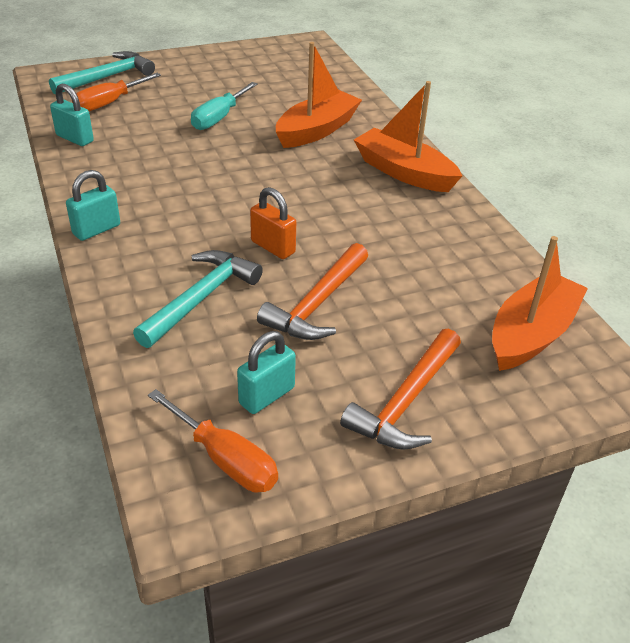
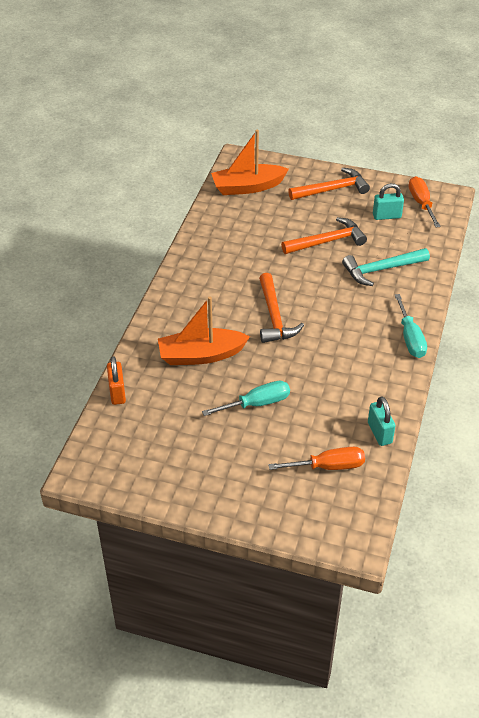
camera: 140 degrees left, 5 degrees up
turquoise hammer [49,51,155,95] -> none
turquoise padlock [66,170,120,241] -> turquoise screwdriver [395,294,427,358]
orange padlock [250,187,296,259] -> orange padlock moved to [107,356,126,405]
orange boat [354,81,462,192] -> none
none -> orange hammer [259,273,304,343]

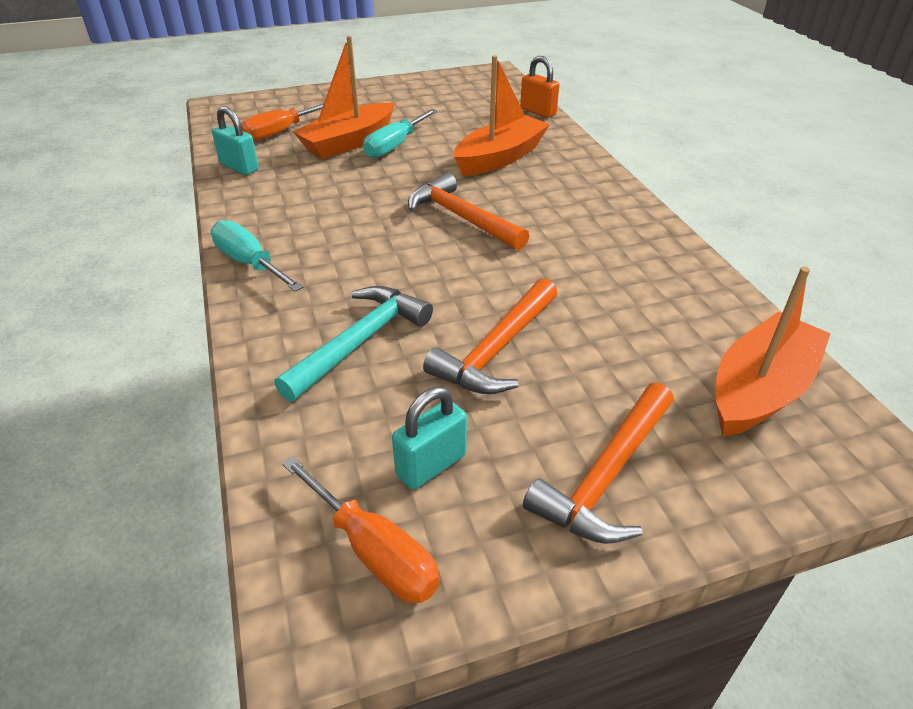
camera: 145 degrees right, 5 degrees down
none -> orange boat [293,36,395,159]

